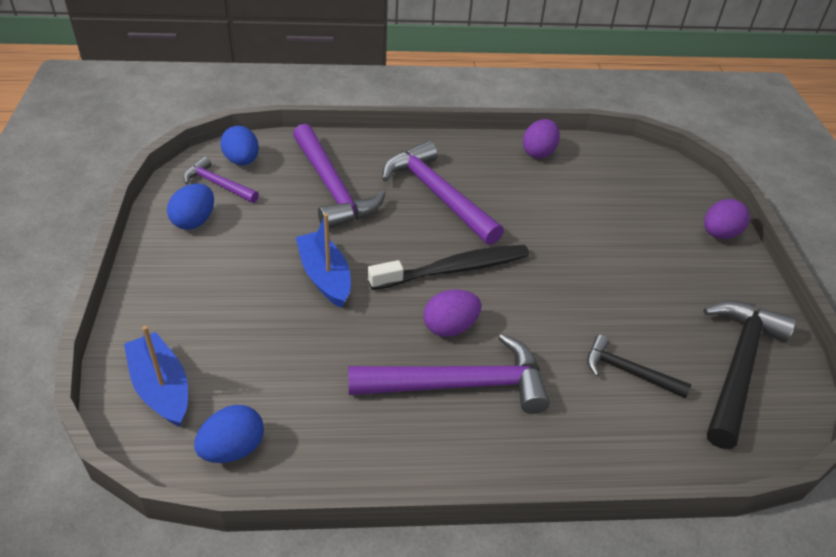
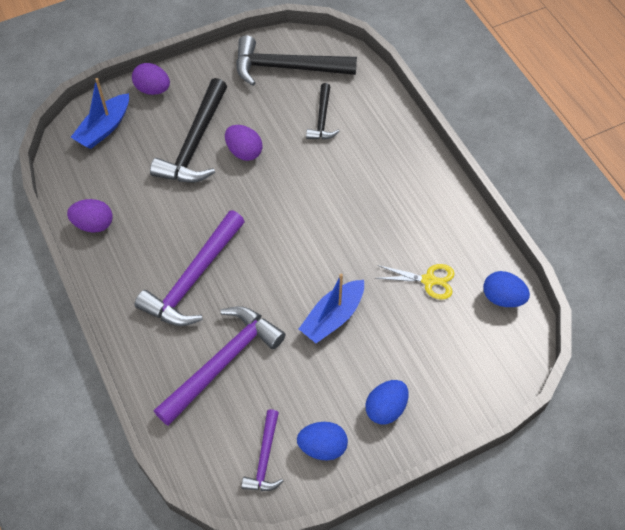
camera: 110 degrees left, 15 degrees up
blue boat [124,326,188,427] -> blue boat moved to [71,78,129,149]
blue egg [221,126,259,165] -> blue egg moved to [365,380,409,424]
purple hammer [348,334,550,414] -> none
black toothbrush [368,245,529,290] -> none
purple egg [424,290,481,337] -> purple egg moved to [225,125,262,161]
none -> black hammer [150,78,227,183]
none -> yellow scissors [375,264,455,300]

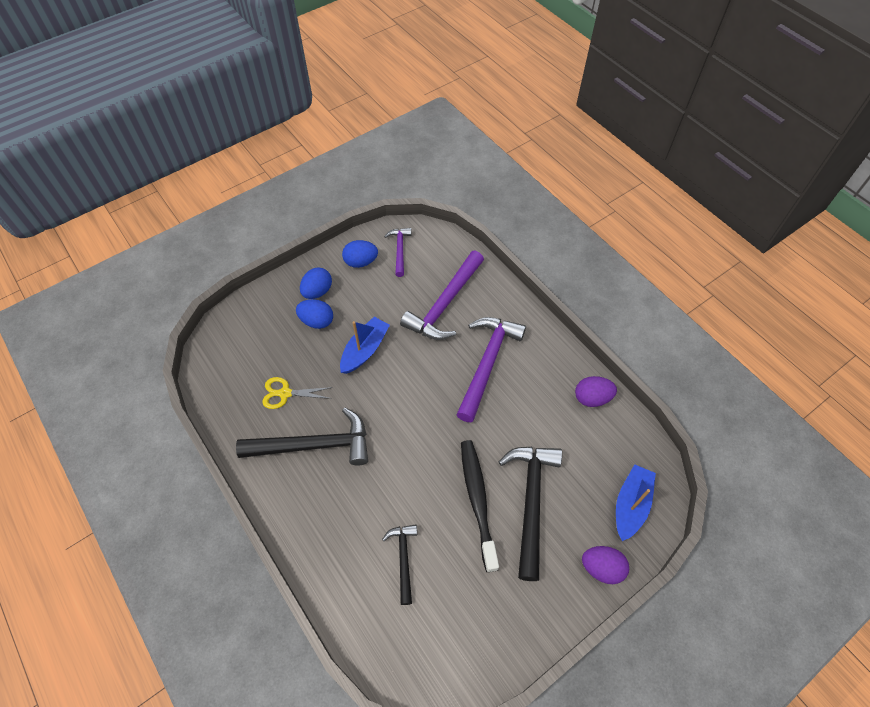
camera: 170 degrees right, 0 degrees up
purple egg [225,125,262,161] -> black toothbrush [461,440,499,572]
black hammer [236,35,357,86] -> black hammer moved to [236,408,368,466]
blue egg [483,271,530,307] -> blue egg moved to [296,299,333,329]

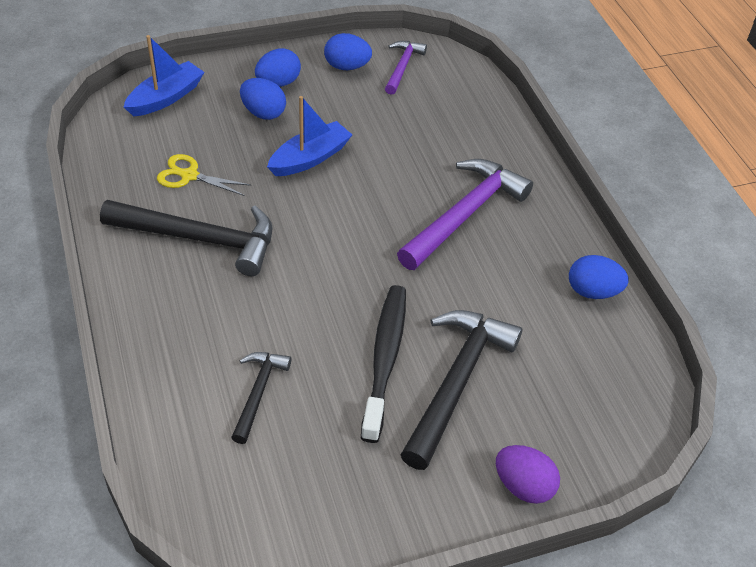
camera: 15 degrees right, 10 degrees down
purple hammer [400,251,484,340] -> none
purple egg [575,376,617,407] -> blue egg [569,255,629,299]
blue boat [616,464,656,541] -> blue boat moved to [124,35,204,116]

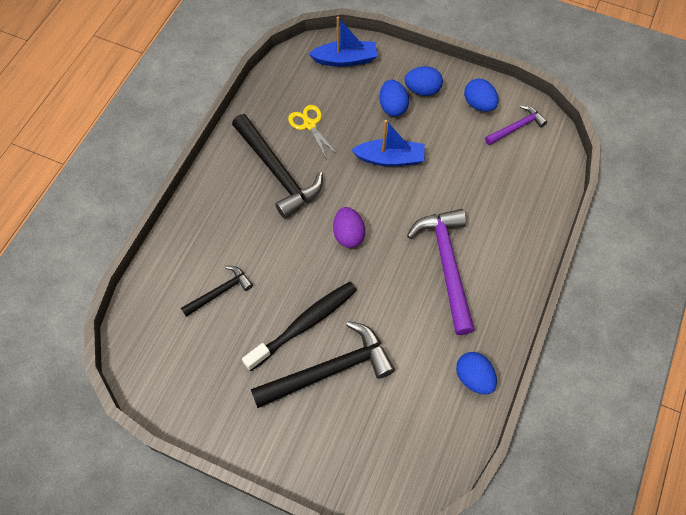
camera: 45 degrees right, 15 degrees up
purple hammer [397,159,533,270] -> purple hammer turned 90 degrees counterclockwise [407,209,475,335]
purple egg [496,445,560,504] -> purple egg moved to [333,207,365,248]

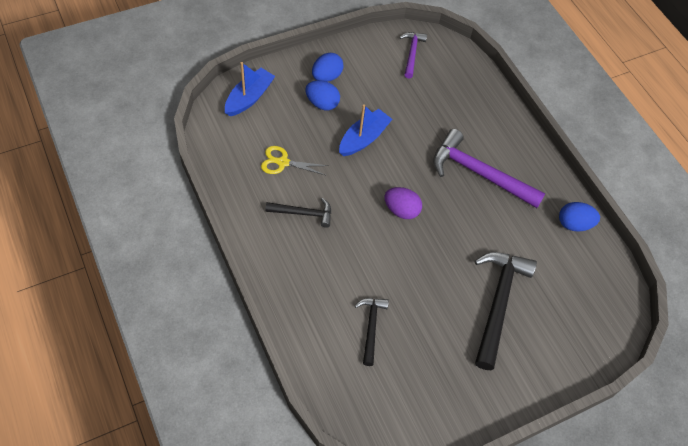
camera: 55 degrees left, 5 degrees down
black hammer [232,114,323,218] -> black hammer [265,198,331,228], size x0.54
black toothbrush [242,282,357,371] -> none
blue egg [464,79,498,112] -> none

